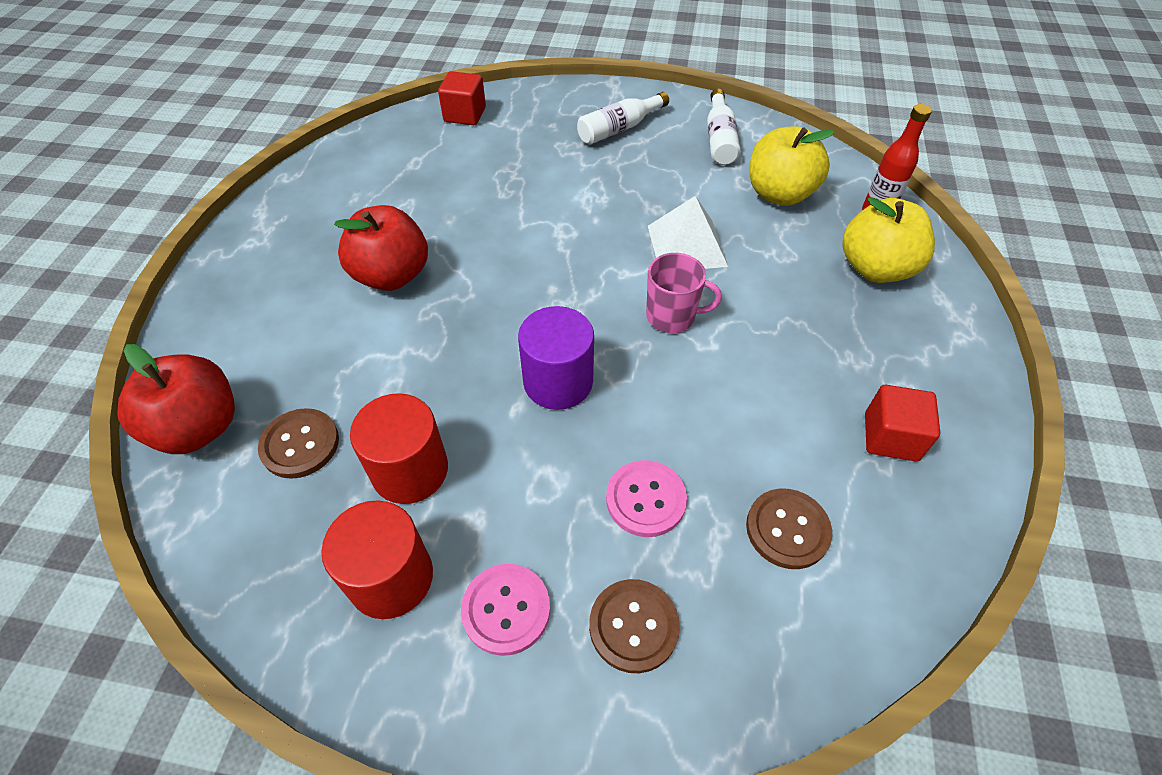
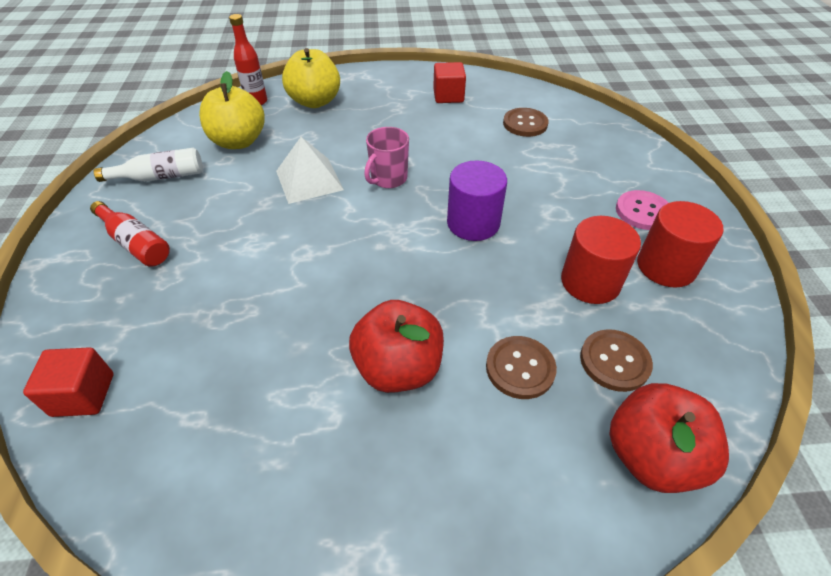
camera: 105 degrees left, 5 degrees down
white bottle [577,92,669,145] -> red bottle [90,201,170,267]
brown button [589,579,680,673] -> brown button moved to [486,336,557,399]
pink button [606,460,687,537] -> none
pink mug [646,253,722,333] -> pink mug turned 135 degrees counterclockwise [364,127,409,188]

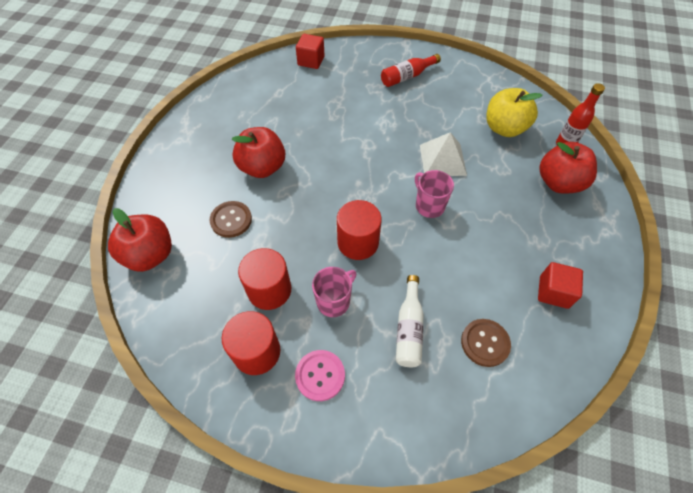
camera: 110 degrees right, 10 degrees up
white bottle [94,148,203,182] -> white bottle moved to [396,275,424,367]
yellow apple [282,48,340,108] -> red apple [539,142,597,194]
purple cylinder [447,160,507,241] -> red cylinder [337,200,382,260]
brown button [580,329,653,392] -> none
none -> pink mug [312,267,356,317]

